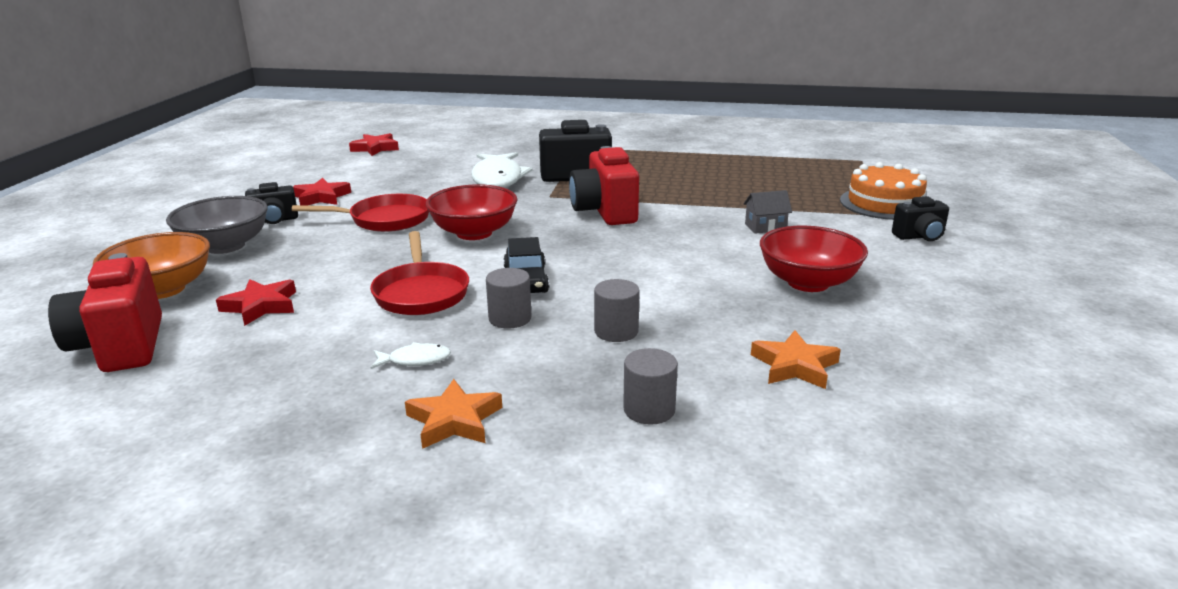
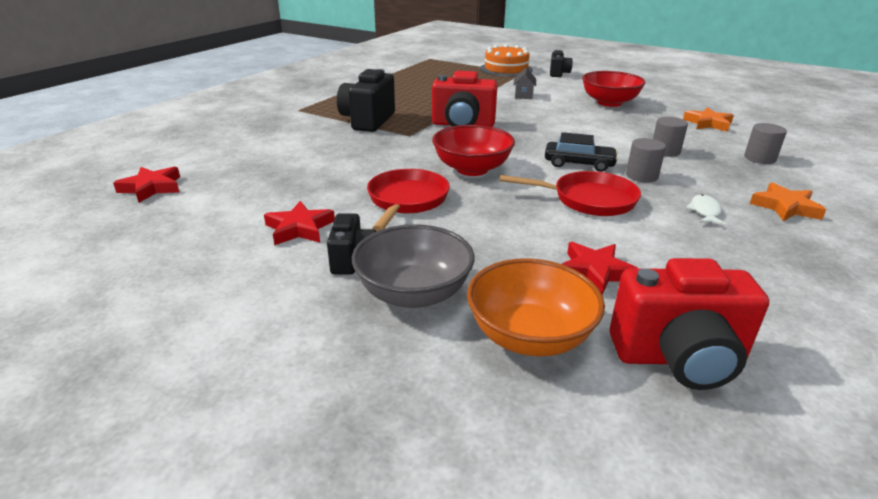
camera: 70 degrees left, 5 degrees up
white fish [471,152,533,188] -> none

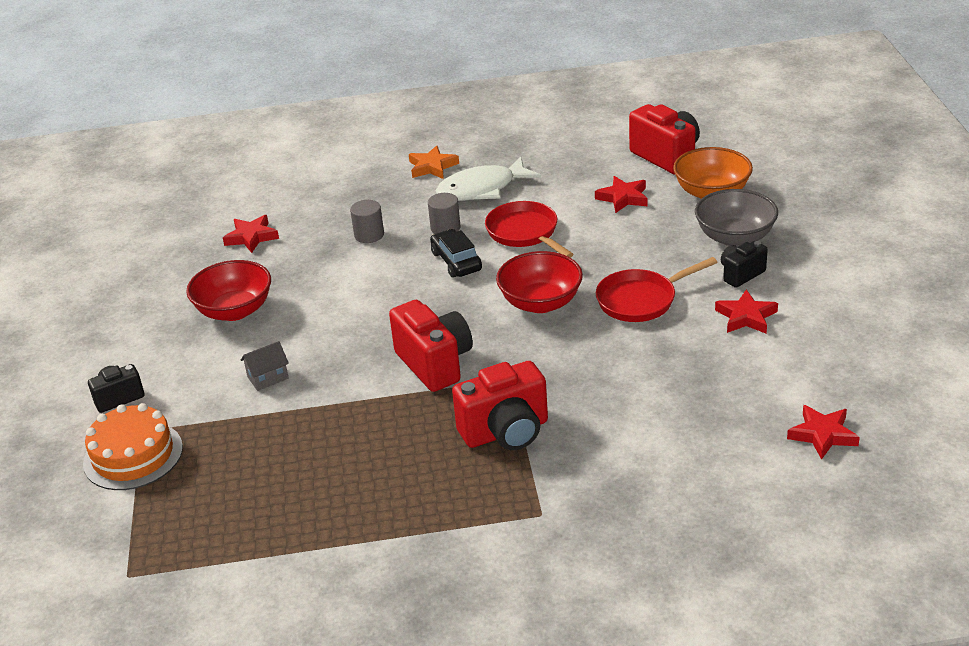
camera: 125 degrees left, 5 degrees up
black camera [337,69,395,132] -> red camera [452,361,548,450]
orange star [683,108,734,132] -> red star [223,215,279,253]
white fish [686,194,727,226] -> white fish [436,156,541,201], size x2.19
grey cylinder [744,123,787,164] -> none

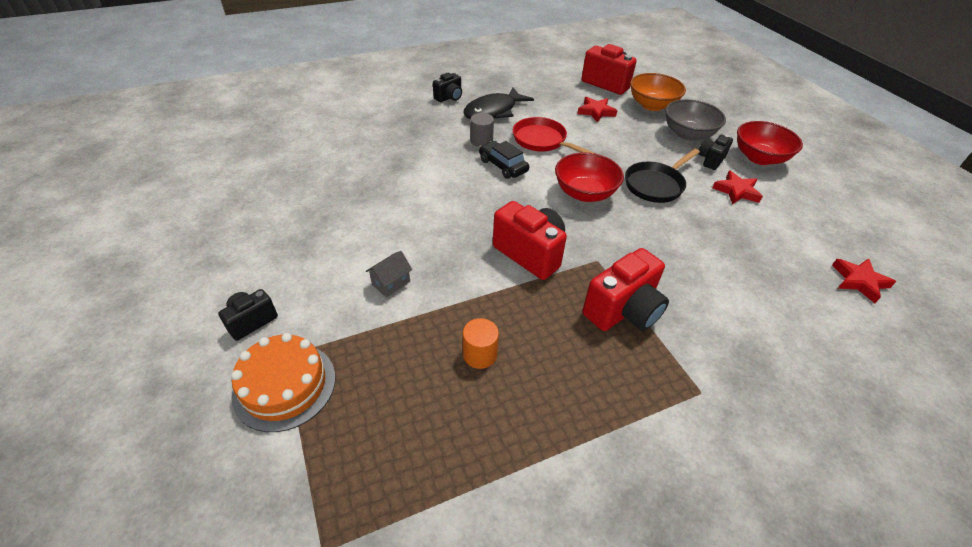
camera: 20 degrees left, 10 degrees up
red bowl [186,260,271,321] -> red bowl moved to [737,121,803,165]
red star [223,215,279,253] -> none
grey cylinder [350,200,384,243] -> none
orange star [409,145,459,179] -> black camera [433,73,462,102]
white fish [436,156,541,201] -> black fish [464,87,534,119]
red pan [596,257,717,322] -> black pan [625,149,700,203]
none -> orange cylinder [463,318,499,369]

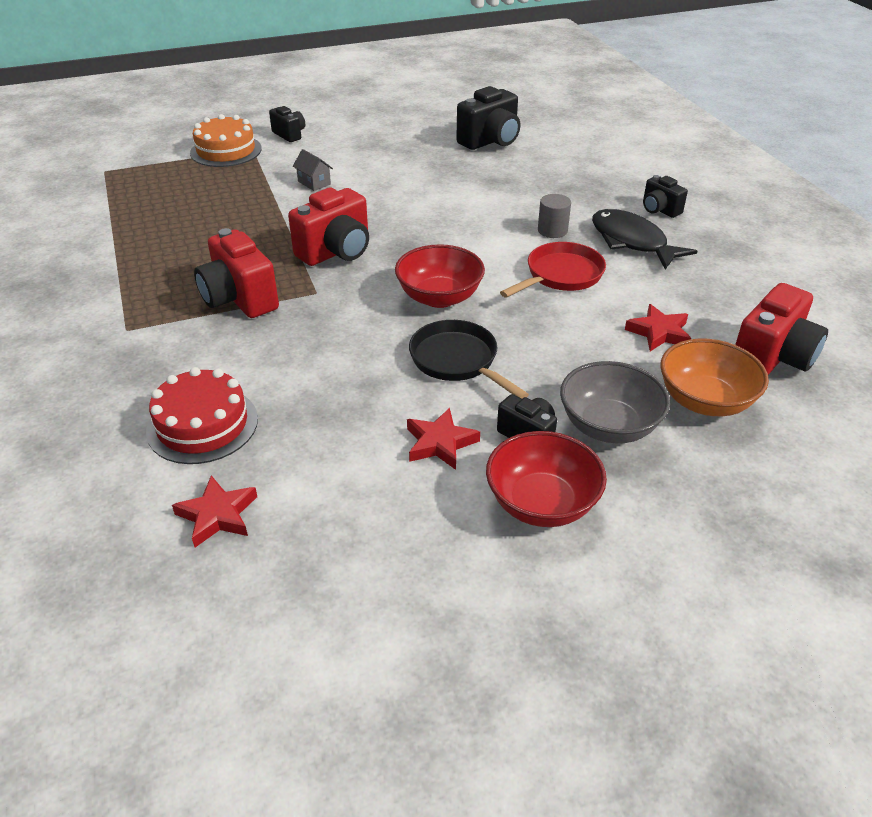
camera: 95 degrees right, 5 degrees down
orange cylinder [463,318,499,369] -> none
black car [479,141,529,179] -> none
none -> red cake [146,367,258,464]
none -> black camera [456,86,520,150]

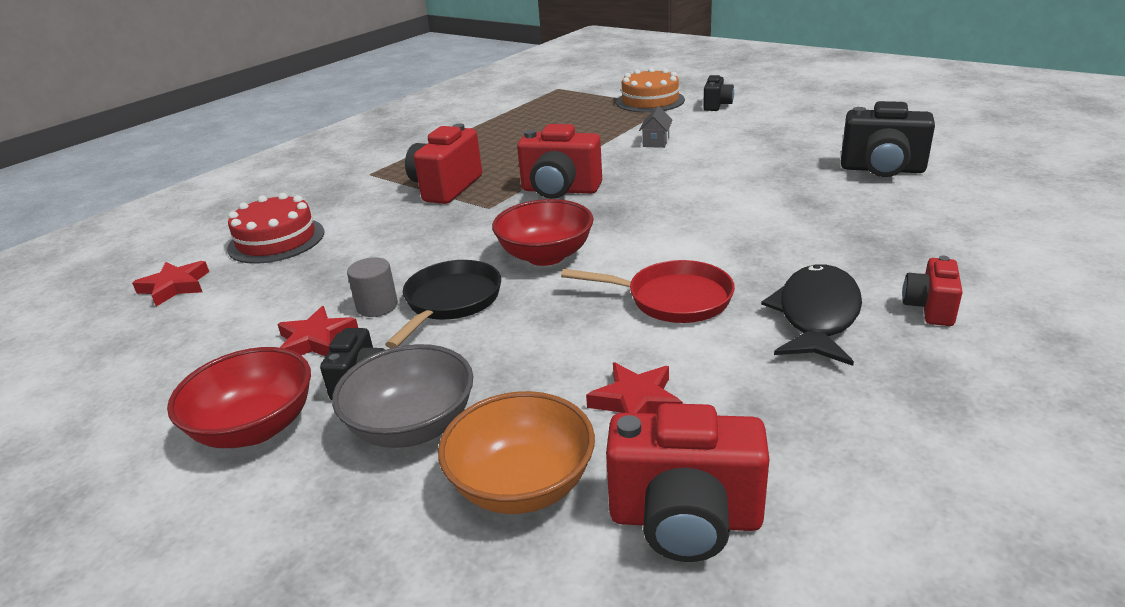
camera: 60 degrees right, 10 degrees down
grey cylinder [538,194,571,238] -> grey cylinder moved to [347,257,398,317]
black camera [643,175,688,218] -> red camera [902,256,963,326]

